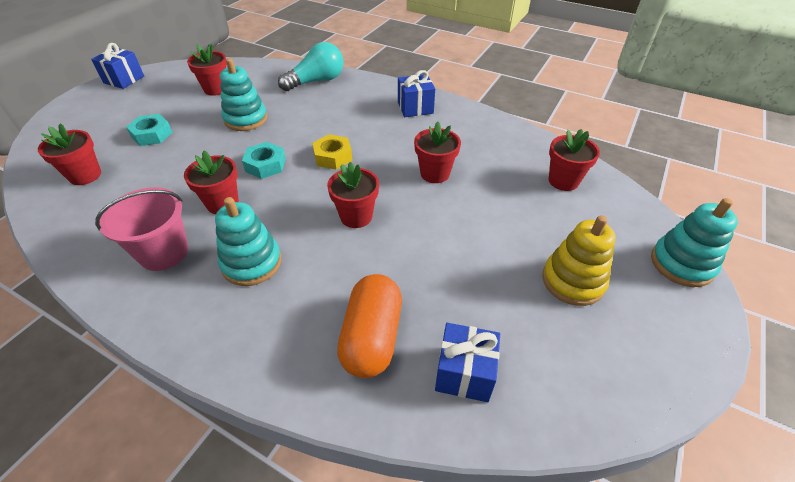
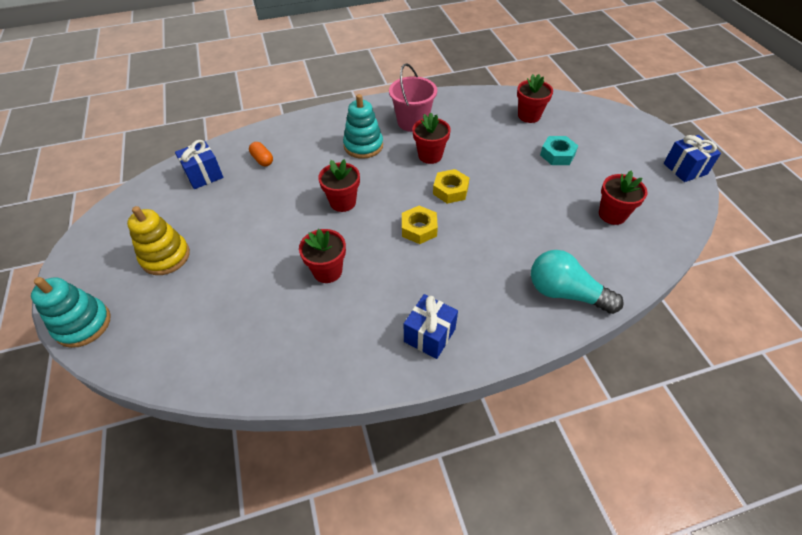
camera: 135 degrees right, 5 degrees up
turquoise stacking toy [220,58,267,131] -> none
turquoise nut [242,142,285,179] -> yellow nut [433,169,470,204]
turquoise light bulb [278,42,343,91] -> turquoise light bulb turned 105 degrees clockwise [531,250,624,314]
orange capsule [337,274,402,378] -> orange capsule [249,142,273,166], size x0.51
red flower pot [549,129,600,191] -> none

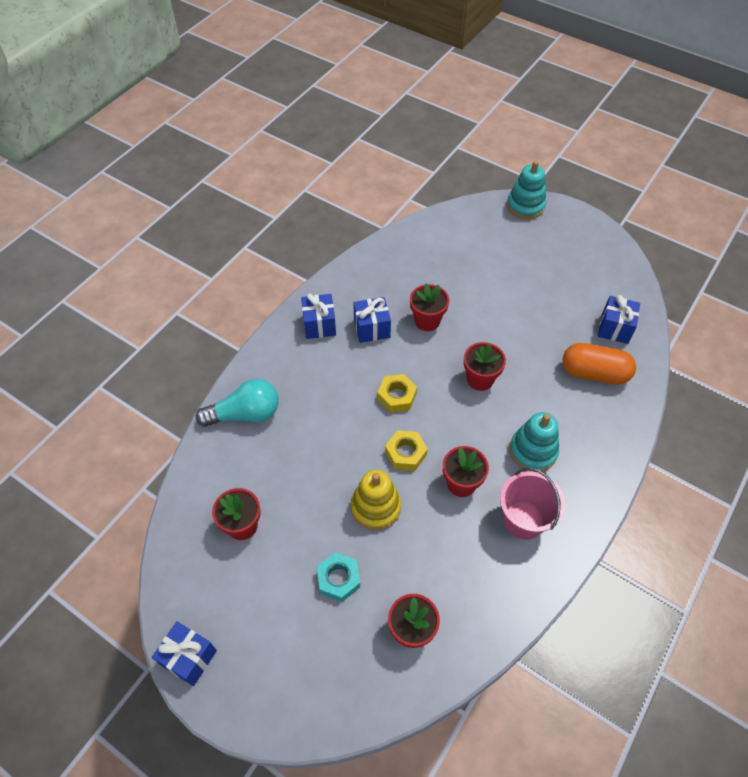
camera: 140 degrees right, 5 degrees up
yellow stacking toy [127,206,190,275] -> yellow stacking toy moved to [351,470,401,530]
orange capsule [249,142,273,166] -> orange capsule [562,343,636,385], size x1.97
none -> blue gift [353,297,391,343]

